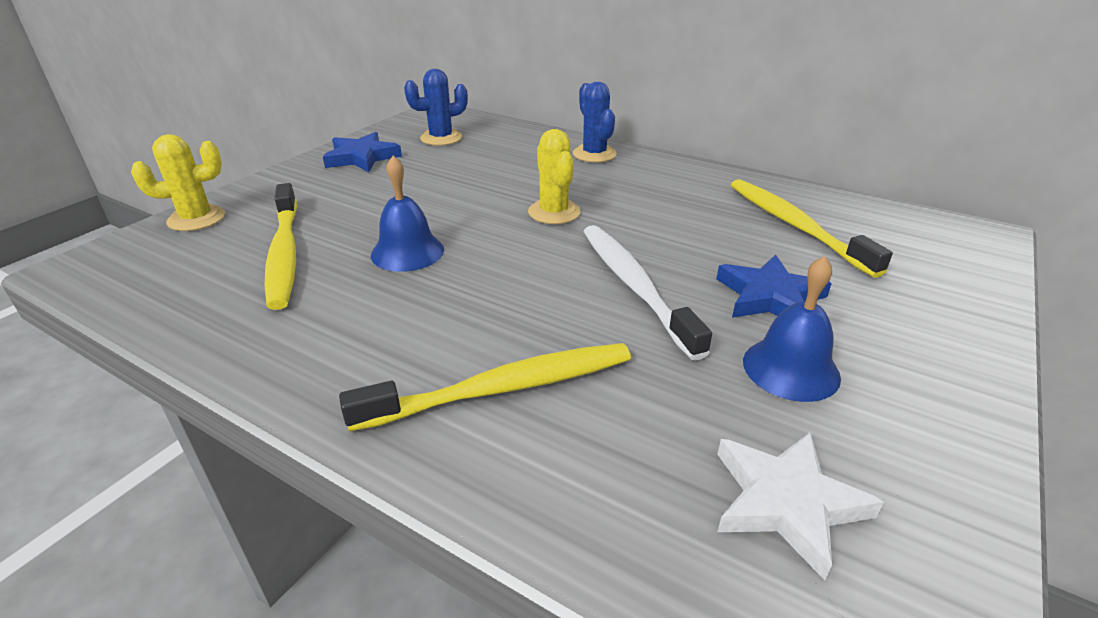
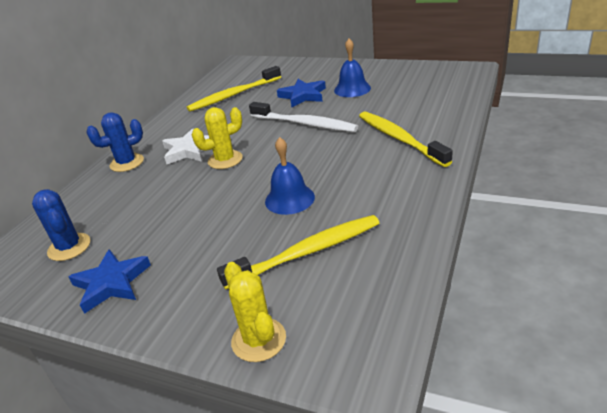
camera: 95 degrees left, 0 degrees up
white toothbrush [583,225,712,360] -> white toothbrush turned 120 degrees counterclockwise [249,102,358,132]
white star [717,432,884,581] -> white star moved to [162,128,209,164]

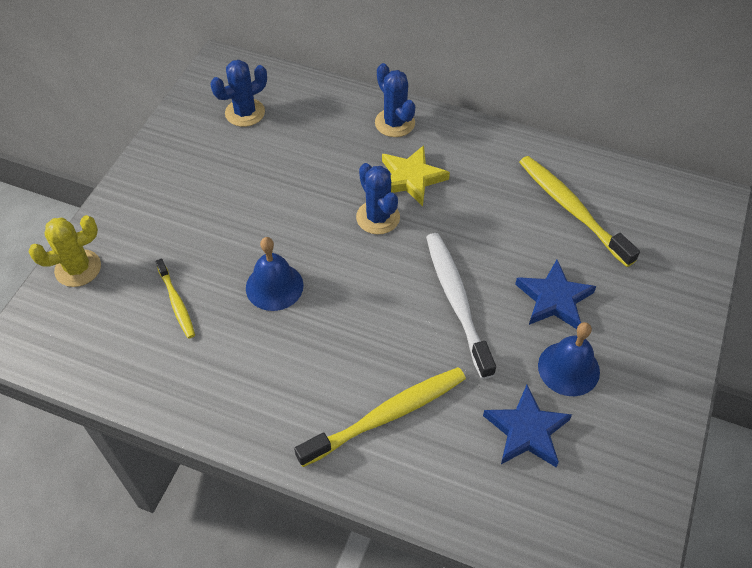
camera: 85 degrees right, 20 degrees up
blue star [69,249,151,314] -> blue star moved to [483,385,572,467]
white star [162,128,209,164] -> yellow star [382,145,450,206]
yellow cactus [192,107,242,169] -> blue cactus [356,163,400,235]
yellow toothbrush [217,215,379,290] -> yellow toothbrush [156,259,195,339], size x0.56
white toothbrush [249,102,358,132] -> white toothbrush turned 135 degrees clockwise [426,233,496,379]

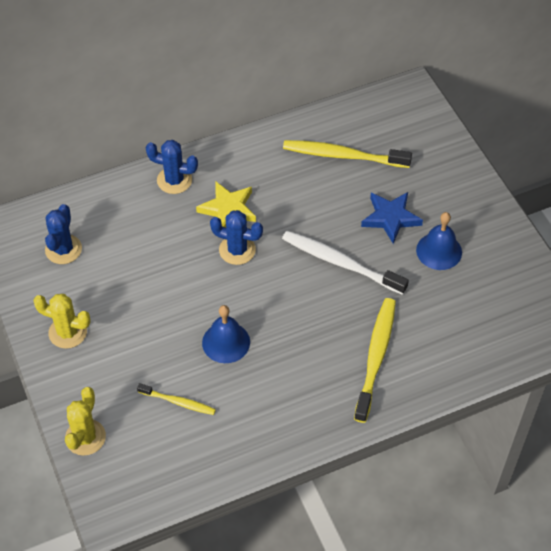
camera: 45 degrees left, 0 degrees up
blue star [483,385,572,467] -> none
none -> yellow cactus [33,294,91,349]

